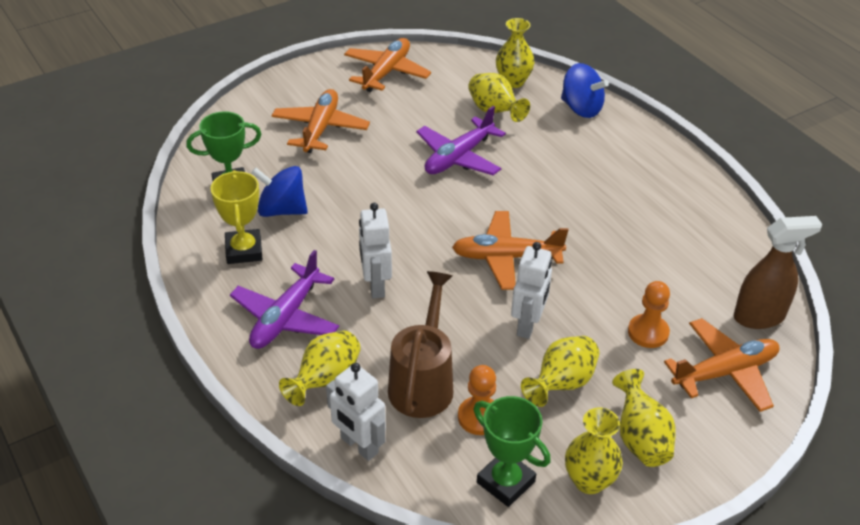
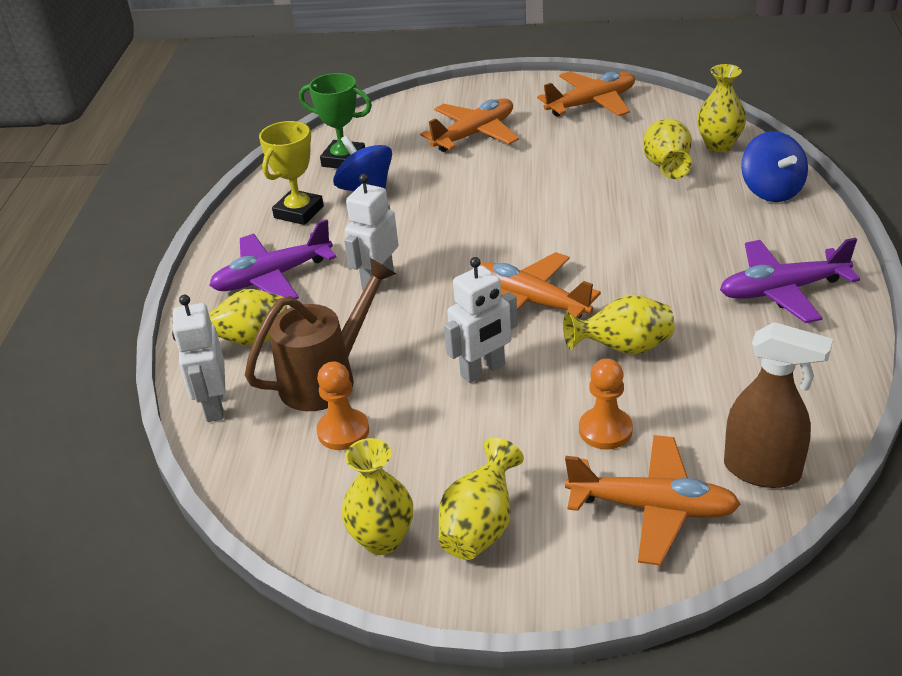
camera: 40 degrees right, 5 degrees down
purple plane [416,106,506,175] -> purple plane moved to [720,238,860,323]
green trophy [473,396,551,507] -> none
yellow vase [521,336,599,407] -> yellow vase moved to [563,295,674,355]

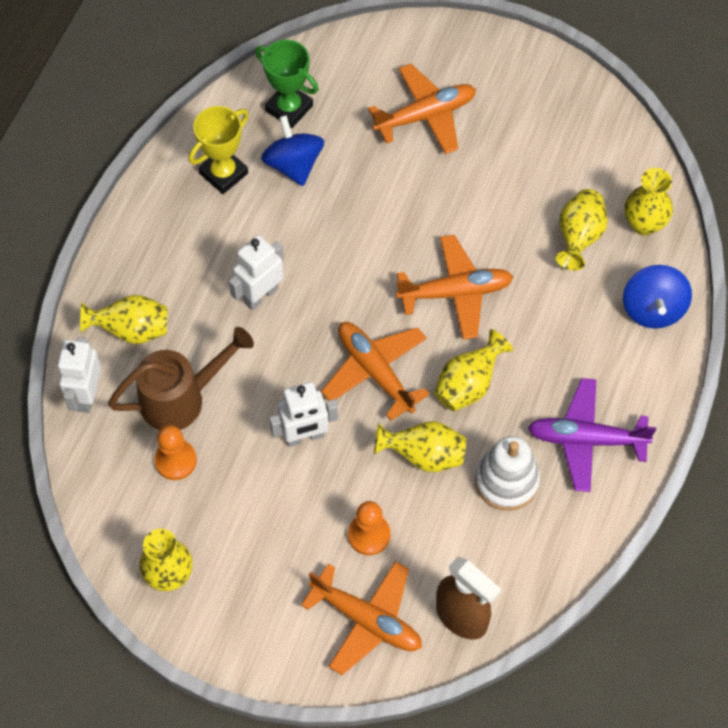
camera: 15 degrees right, 25 degrees up
purple plane [209,219,337,299] -> none
yellow vase [438,438,524,560] -> yellow vase moved to [434,329,513,411]
orange plane [537,71,635,116] -> orange plane moved to [396,235,513,340]
none -> white stacking toy [475,436,540,511]

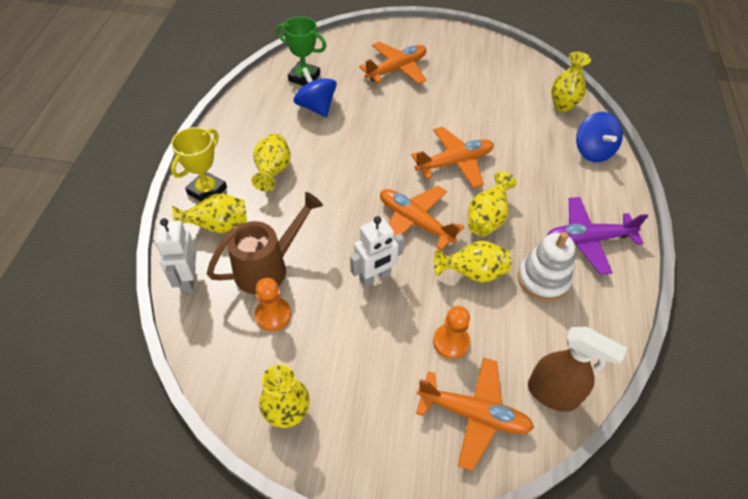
camera: 15 degrees left, 10 degrees down
yellow trophy [189,106,249,194] -> yellow trophy moved to [171,127,227,201]
white robot [229,235,284,310] -> none
yellow vase [556,189,608,271] -> yellow vase moved to [251,133,291,191]

